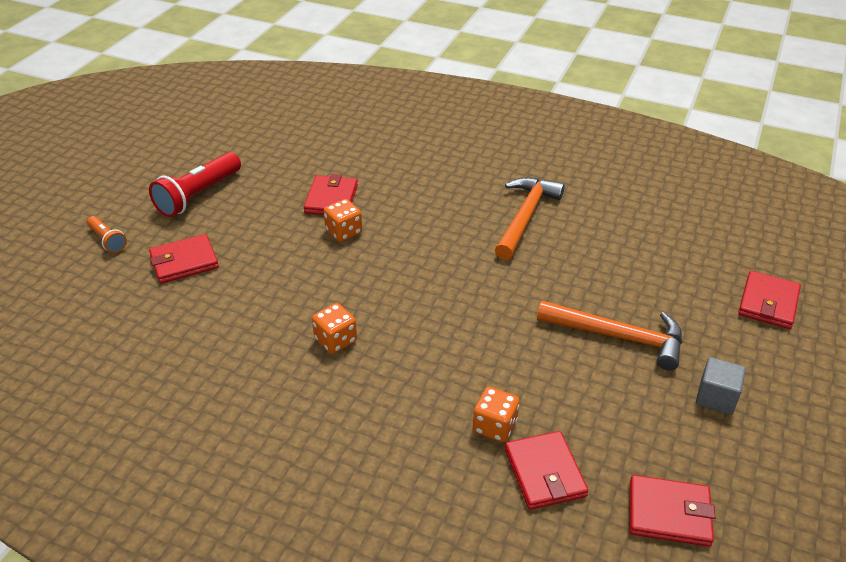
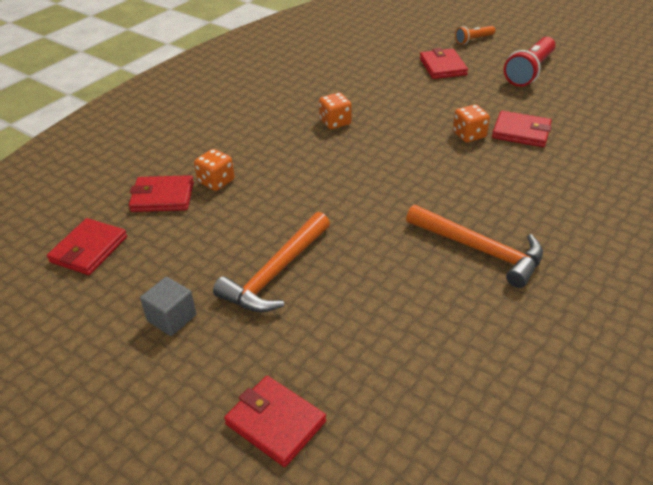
camera: 105 degrees right, 0 degrees up
red flashlight [149,152,241,217] -> red flashlight turned 105 degrees counterclockwise [504,37,556,87]

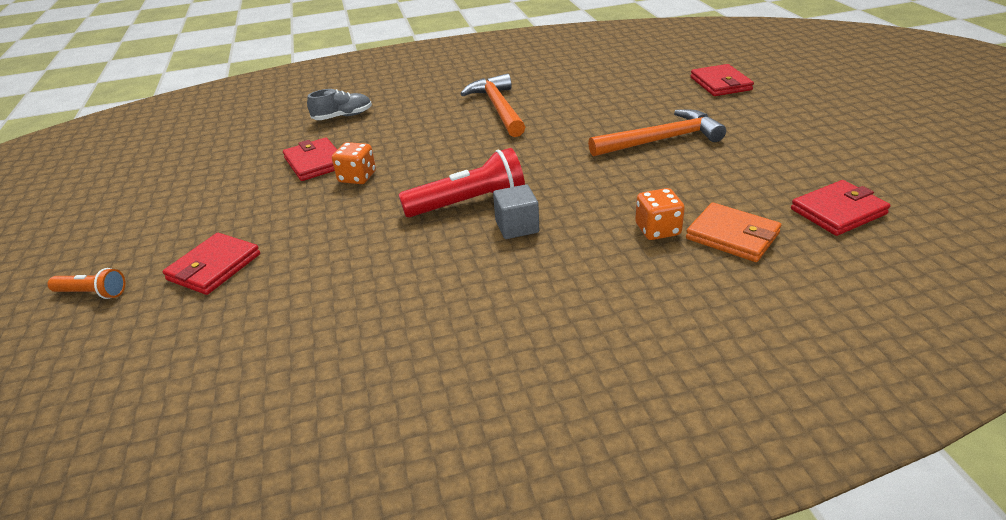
camera: 140 degrees left, 5 degrees down
red wallet [129,175,194,212] -> orange wallet [686,202,781,262]
grey cube [140,277,196,336] -> grey cube moved to [493,184,539,239]
orange dice [319,93,352,129] -> none
red flashlight [504,37,556,87] -> red flashlight moved to [398,148,525,218]
none -> grey shoe [307,89,372,120]

